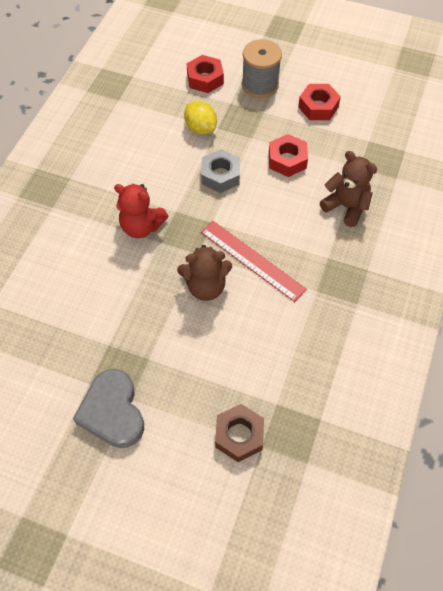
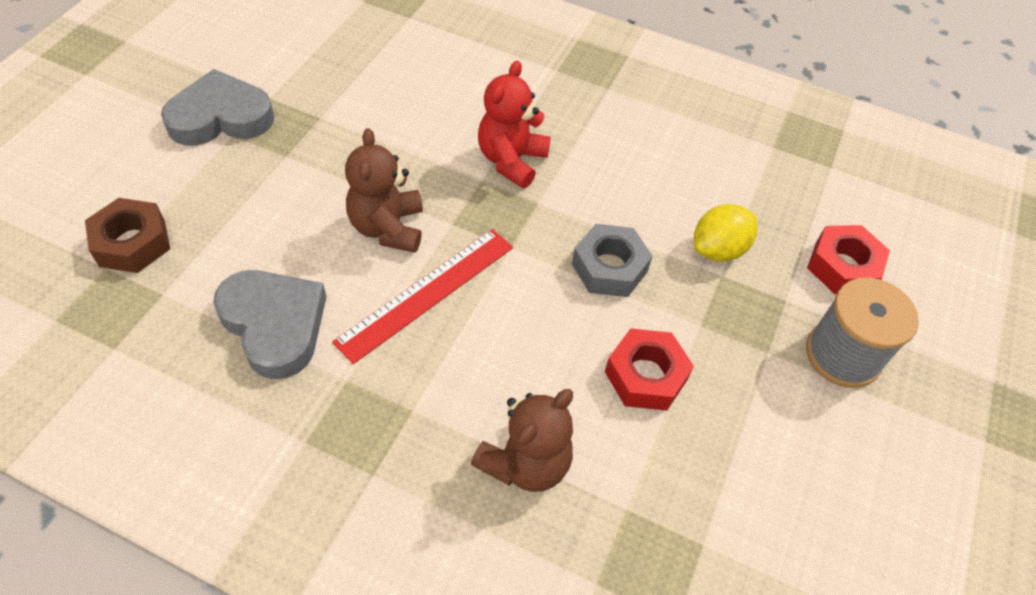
camera: 90 degrees right, 5 degrees down
red nut [298,84,341,120] -> none
none -> grey heart [213,270,327,379]

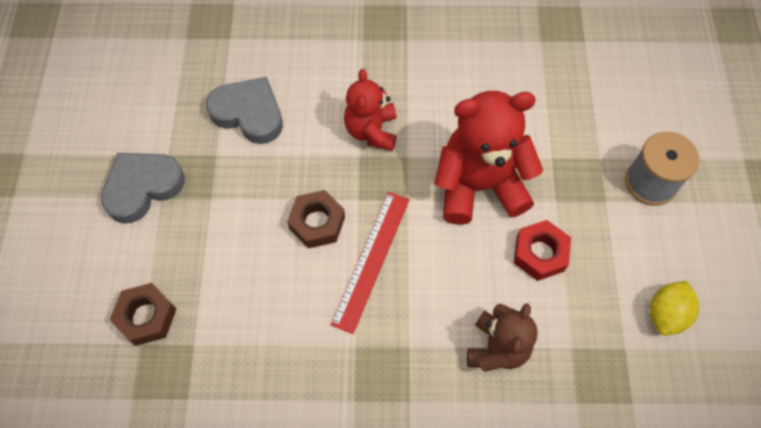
camera: 20 degrees left, 10 degrees up
grey heart [213,270,327,379] -> grey heart moved to [206,77,283,144]
brown teddy bear [345,128,423,253] -> brown nut [287,190,345,249]
grey nut [572,224,653,297] -> red teddy bear [434,91,543,225]
yellow lemon [694,204,758,262] -> yellow lemon moved to [650,281,699,336]
red nut [807,225,890,294] -> none

